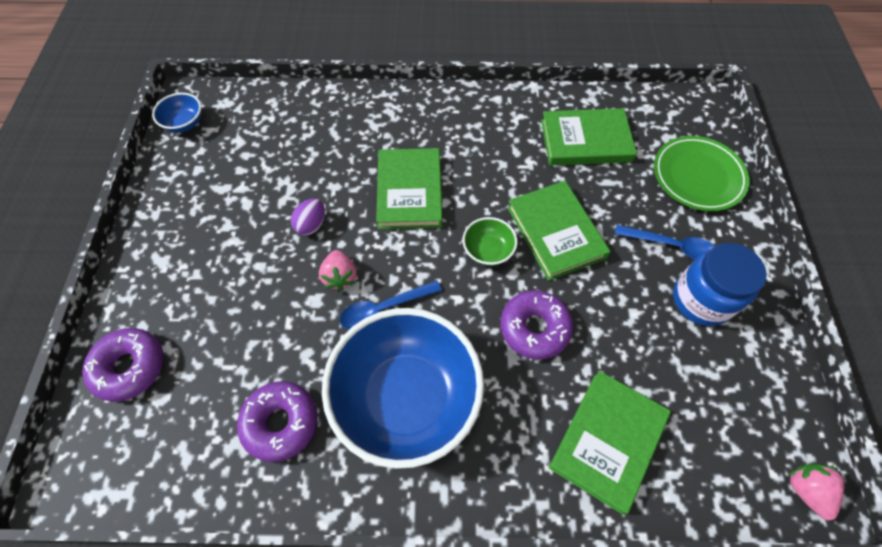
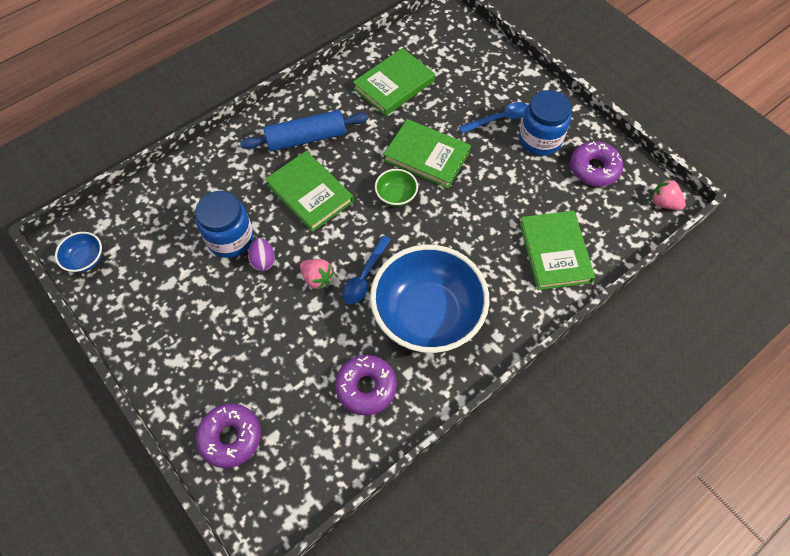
camera: 40 degrees left, 0 degrees up
purple donut [500,290,573,360] -> purple donut moved to [570,141,623,186]
green plate [654,136,749,211] -> none
none -> blue jar [195,191,254,258]
none -> blue rolling pin [240,110,368,152]

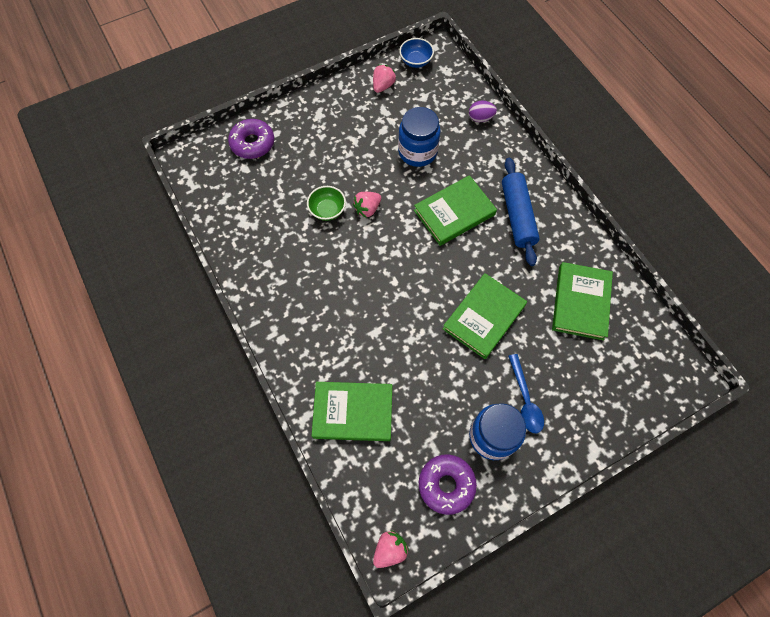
camera: 100 degrees right, 5 degrees up
purple egg [248,238,275,271] -> purple egg moved to [469,100,497,122]
purple donut [335,355,397,415] -> none
blue spoon [342,236,391,305] -> none
green book [353,48,435,116] -> green book turned 45 degrees clockwise [552,262,613,340]
blue bowl [370,244,489,353] -> none
green bowl [375,169,418,207] -> green bowl moved to [307,186,346,221]
none -> pink strawberry [373,65,396,93]

